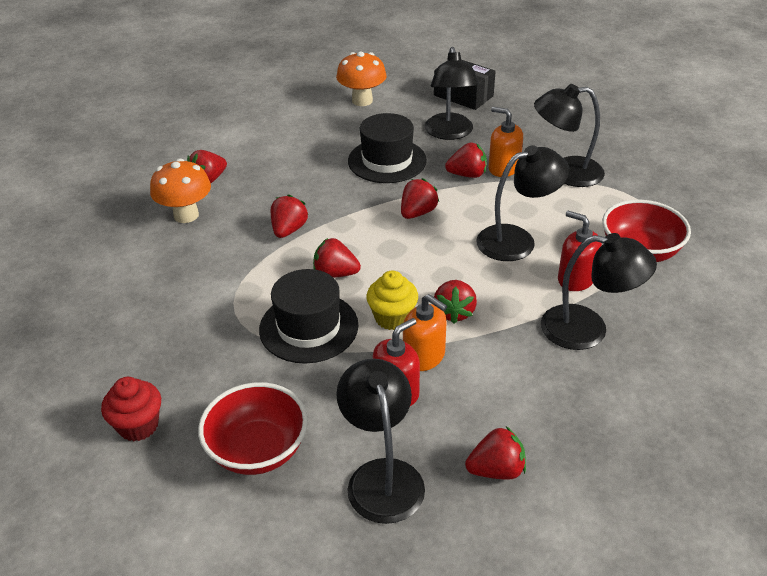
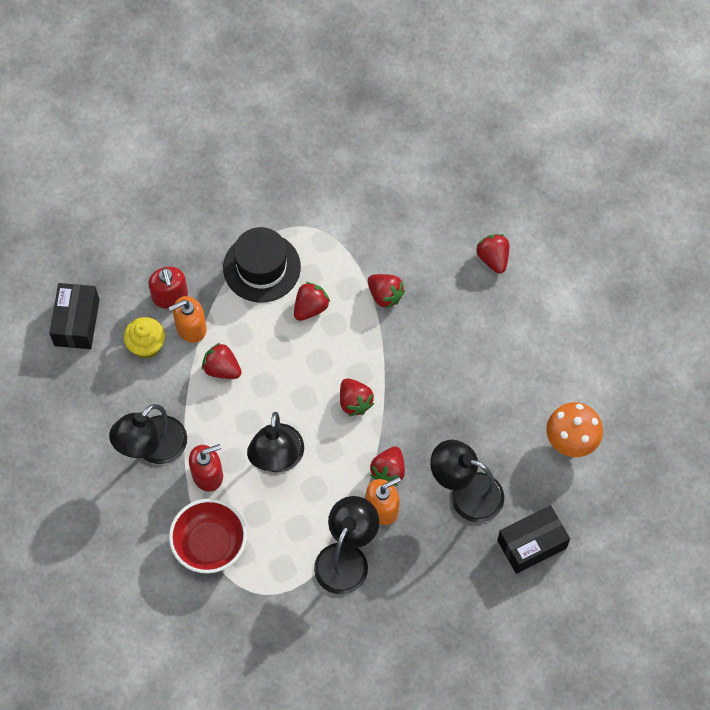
camera: 115 degrees right, 25 degrees up
red cupcake [101,377,161,441] -> none
orange mushroom [150,159,211,223] -> none
red bowl [198,382,308,475] -> none
black lamp [336,359,425,524] -> none
black hat [348,113,427,183] -> none
yellow cupcake [366,271,418,330] -> yellow cupcake moved to [124,317,165,359]
red strawberry [465,426,526,480] -> black box [49,283,100,349]

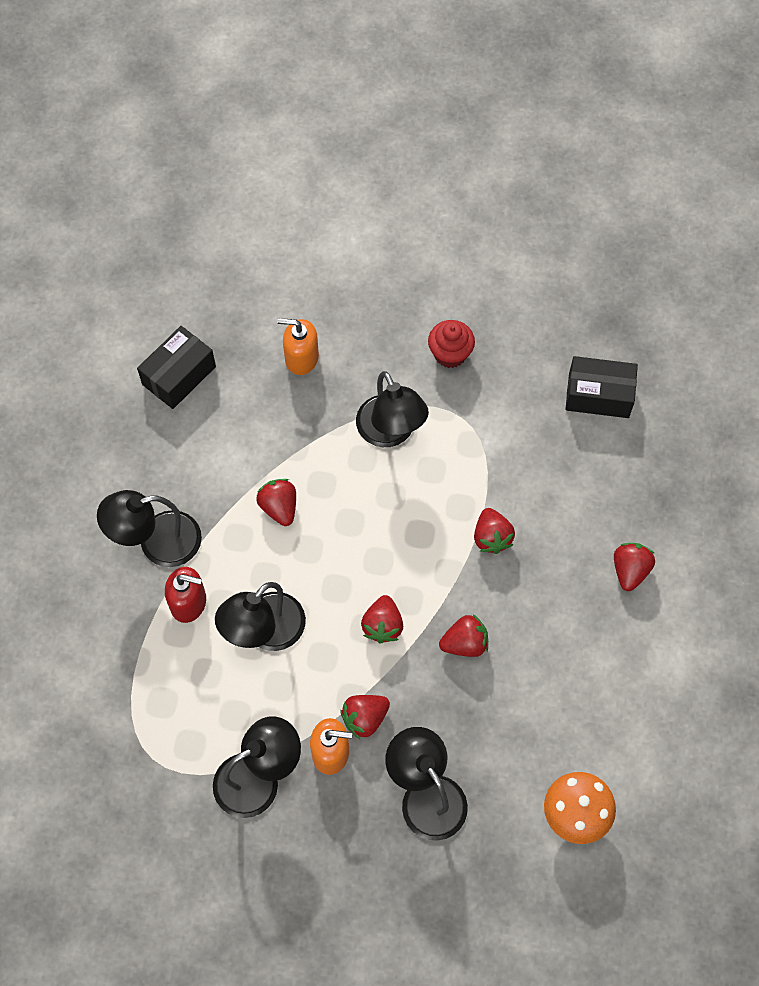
camera: 35 degrees right, 0 degrees up
yellow cupcake [124,317,165,359] -> none
red soap dispenser [148,267,188,309] -> none
orange soap dispenser [168,296,207,343] -> orange soap dispenser moved to [277,318,319,375]
red bowl [169,499,247,573] -> none
black hat [223,227,301,303] -> black lamp [356,371,429,447]
red strawberry [294,282,330,321] -> red strawberry moved to [439,614,488,657]
black box [497,505,570,574] -> black box moved to [566,356,638,418]
none -> red cupcake [428,320,475,368]

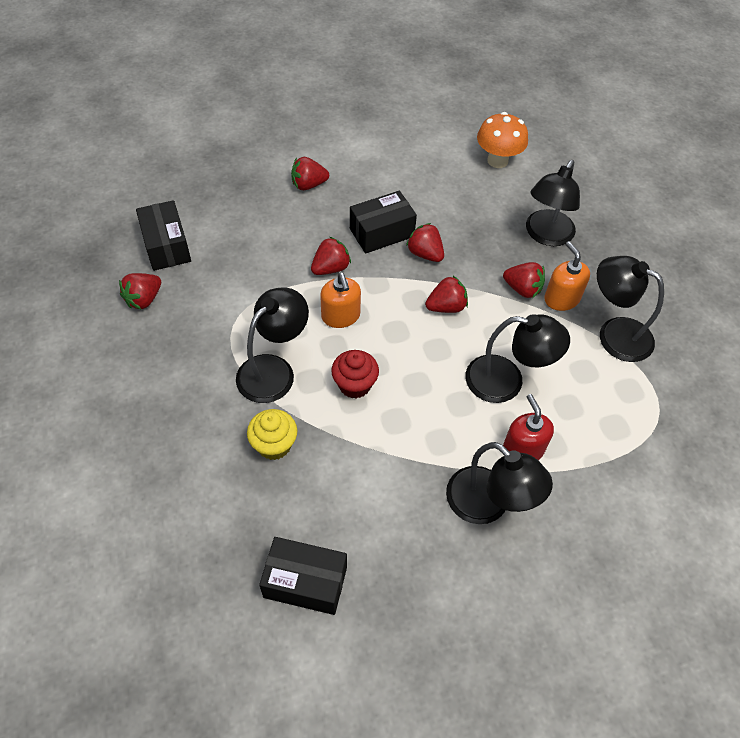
camera: 120 degrees left, 10 degrees down
red strawberry [256,479,296,526] -> red strawberry moved to [119,273,161,309]
orange soap dispenser [277,318,319,375] -> orange soap dispenser moved to [320,272,361,328]
red cupcake [428,320,475,368] -> red cupcake moved to [331,350,379,399]
none -> yellow cupcake [247,409,297,460]
none -> black box [350,191,417,254]

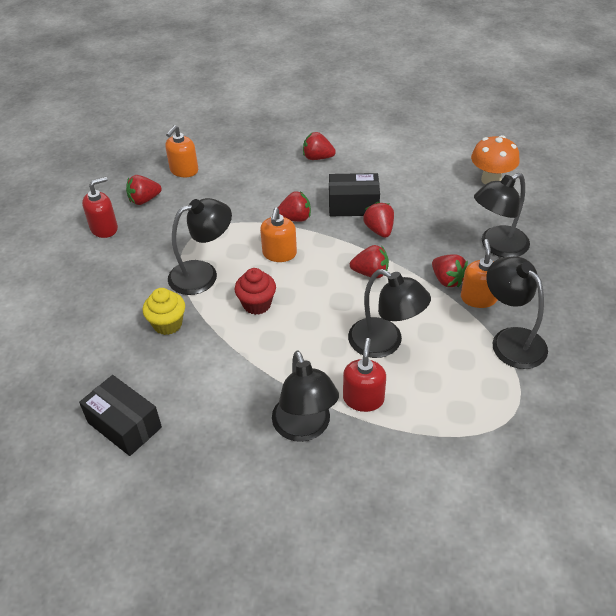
camera: 30 degrees right, 10 degrees down
black box [136,200,191,271] -> orange soap dispenser [165,125,198,177]
none -> red soap dispenser [82,177,118,238]

